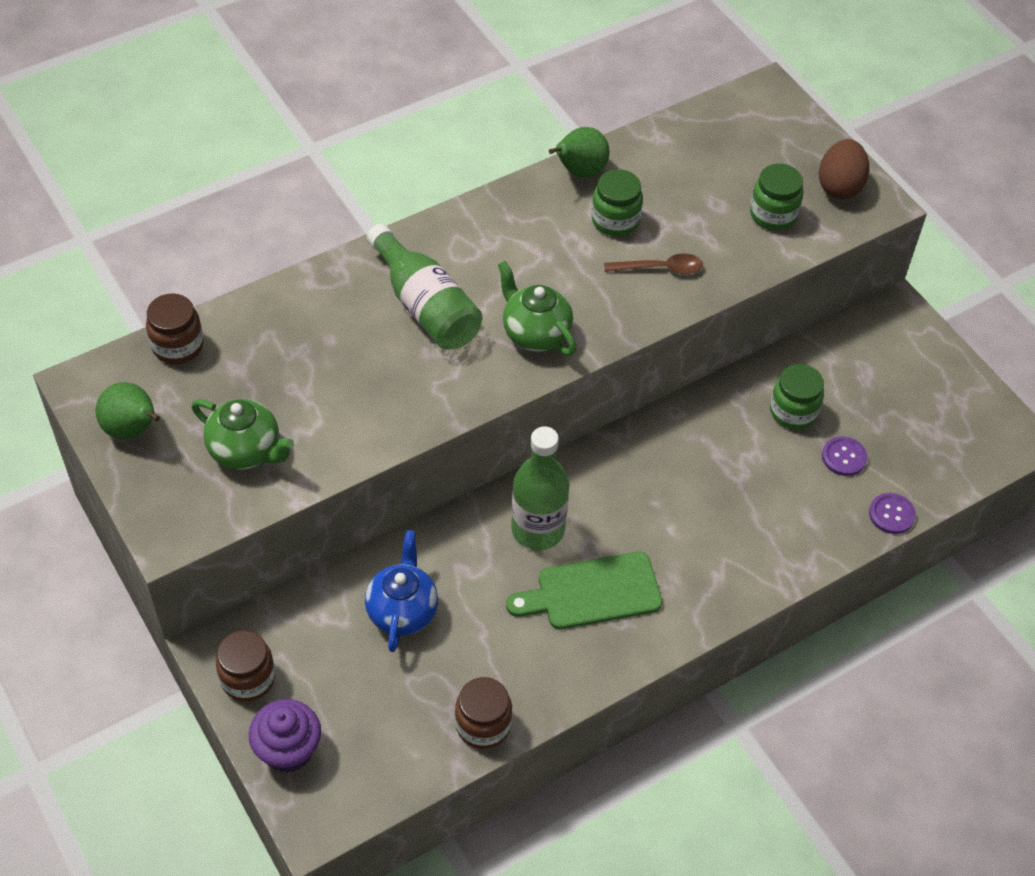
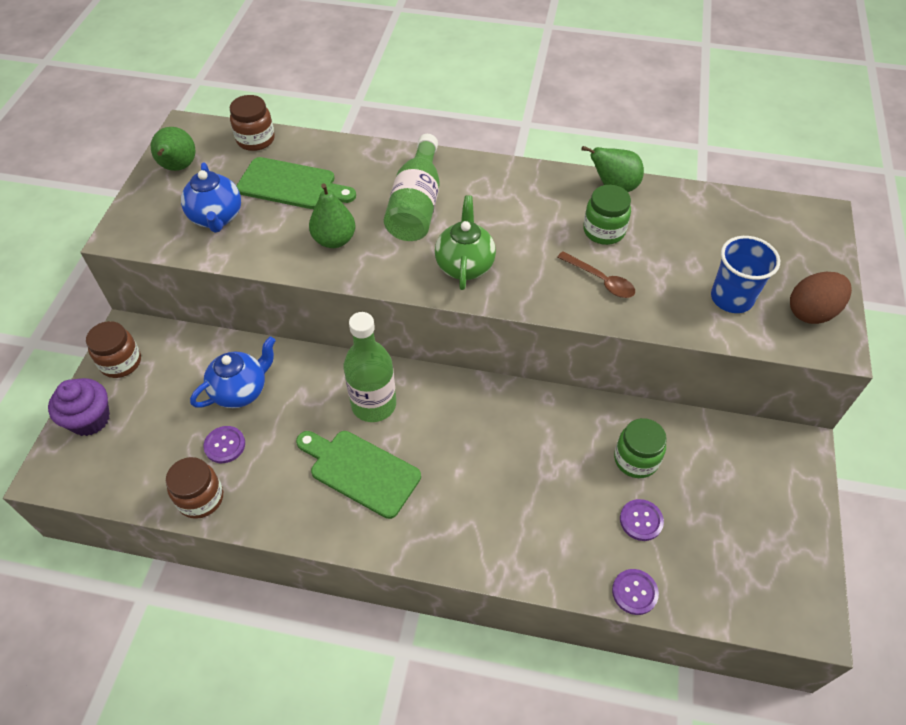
camera: 45 degrees right, 0 degrees up
green teapot [192,399,294,470] -> blue teapot [181,163,241,233]
green jar [750,164,803,230] -> blue cup [711,236,780,313]
none -> purple button [203,426,245,463]
none -> green cutting board [237,157,356,209]
none -> green pear [309,184,355,248]

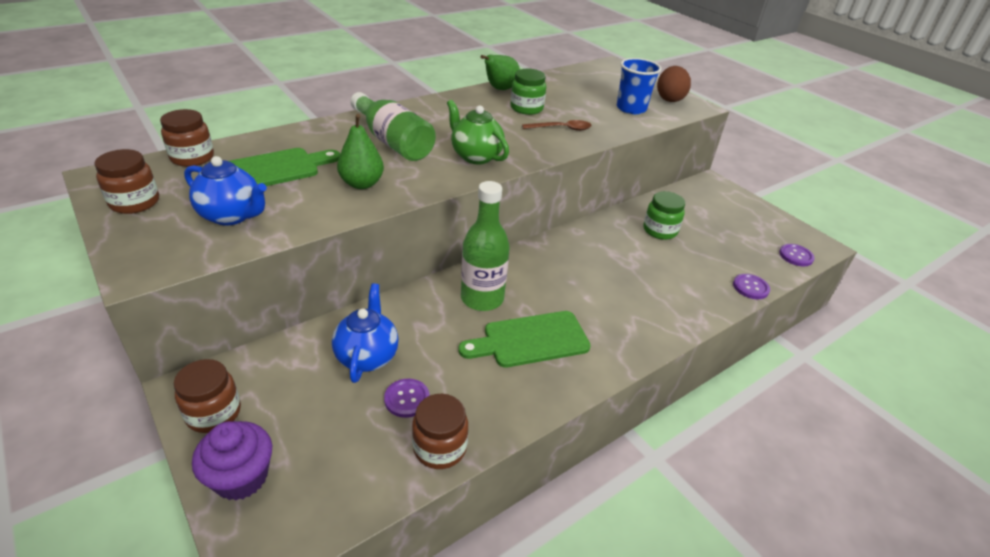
camera: 50 degrees left, 15 degrees down
green pear [151,127,195,171] -> brown jar [94,149,159,214]
purple button [620,499,664,541] -> purple button moved to [779,244,815,266]

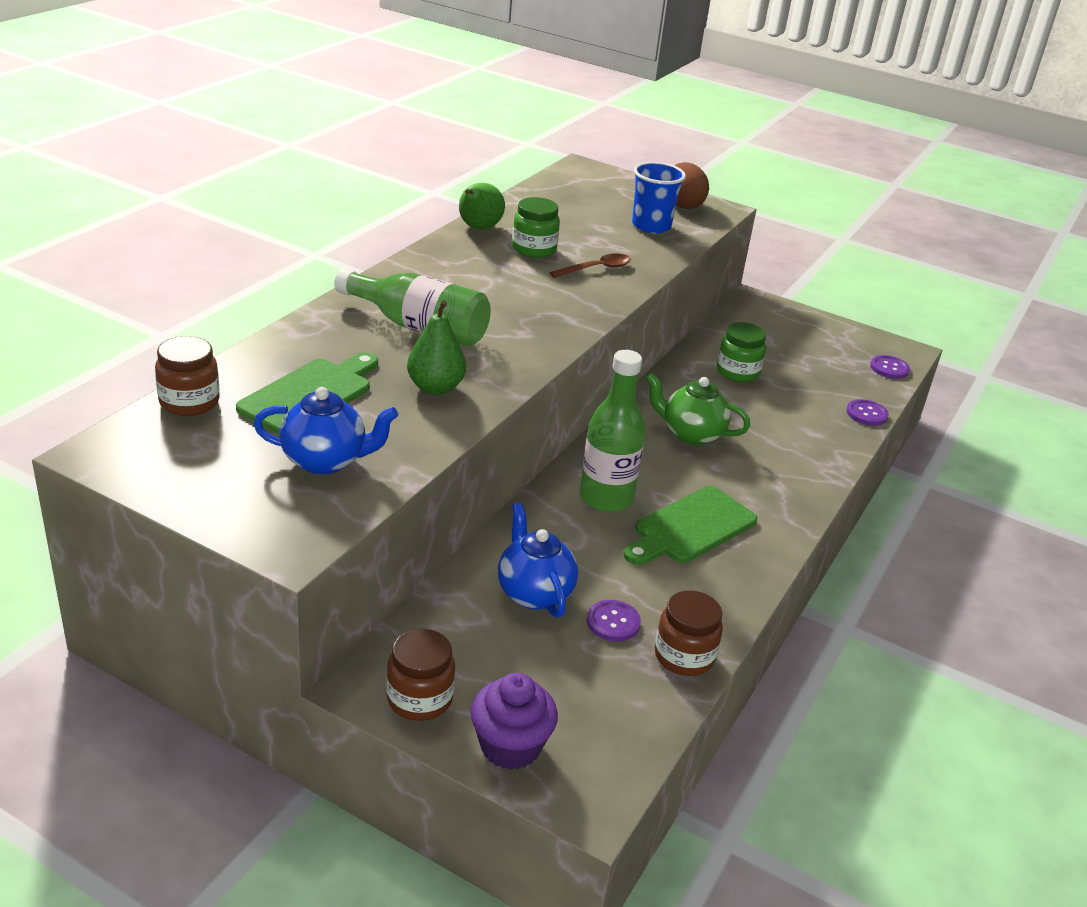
camera: 25 degrees left, 5 degrees down
brown jar [94,149,159,214] -> none
green teapot [447,100,509,164] -> green teapot moved to [646,372,750,445]

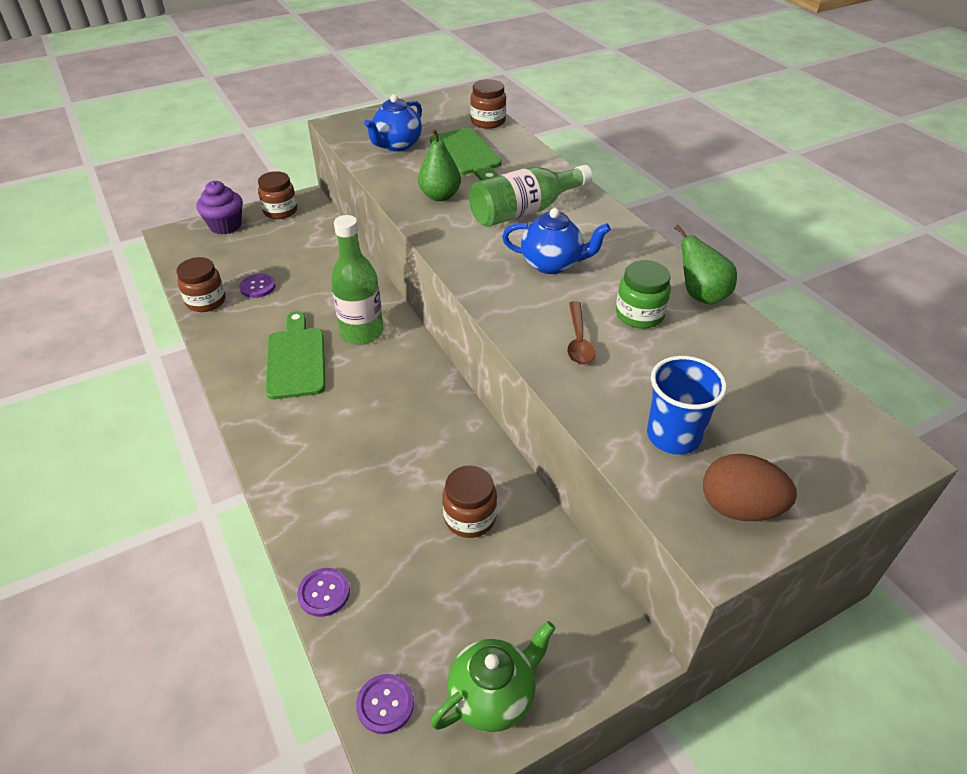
camera: 125 degrees right, 10 degrees up
blue teapot [498,503,578,618] -> blue teapot moved to [502,208,611,274]
green teapot [646,372,750,445] -> green teapot moved to [431,621,556,732]
green jar [717,322,766,382] -> brown jar [442,465,497,538]

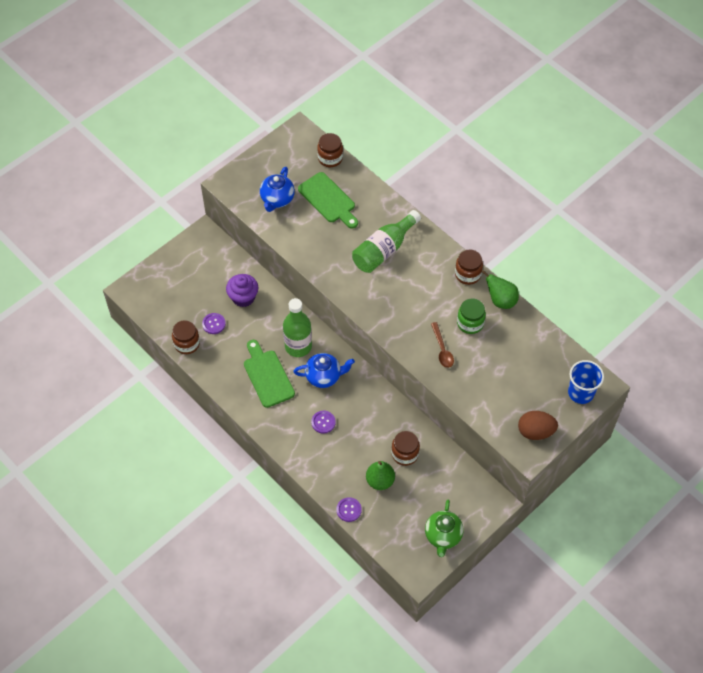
camera: 15 degrees left, 15 degrees up
purple cupcake [196,181,243,234] -> purple cupcake moved to [226,274,258,307]
brown jar [258,171,297,219] -> brown jar moved to [455,250,483,285]
purple button [356,674,414,734] -> purple button moved to [311,411,336,433]
green pear [418,128,461,201] -> green pear moved to [366,461,395,490]
green teapot [431,621,556,732] -> green teapot turned 150 degrees clockwise [425,499,463,557]
blue teapot [502,208,611,274] -> blue teapot moved to [293,353,355,388]
blue cup [647,356,727,455] -> blue cup moved to [568,360,604,404]

